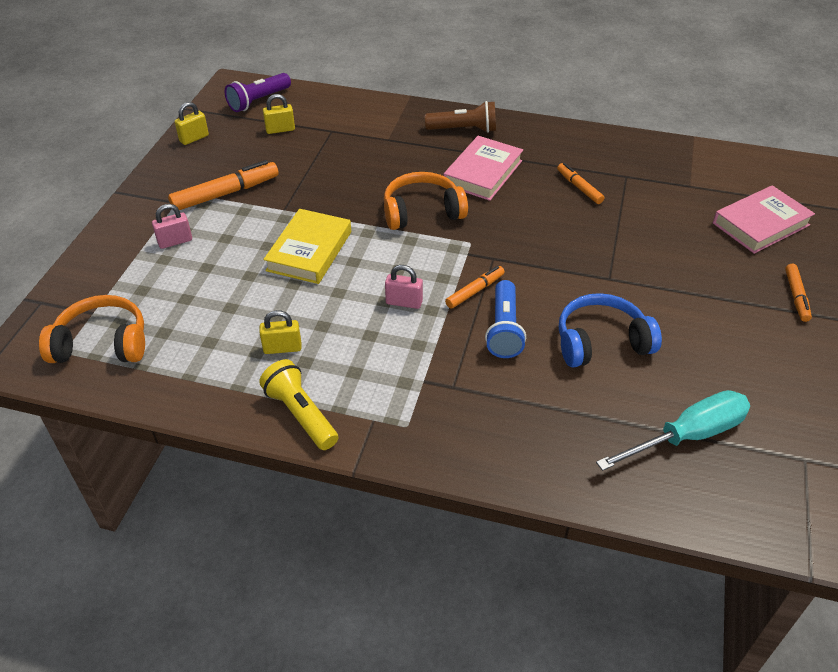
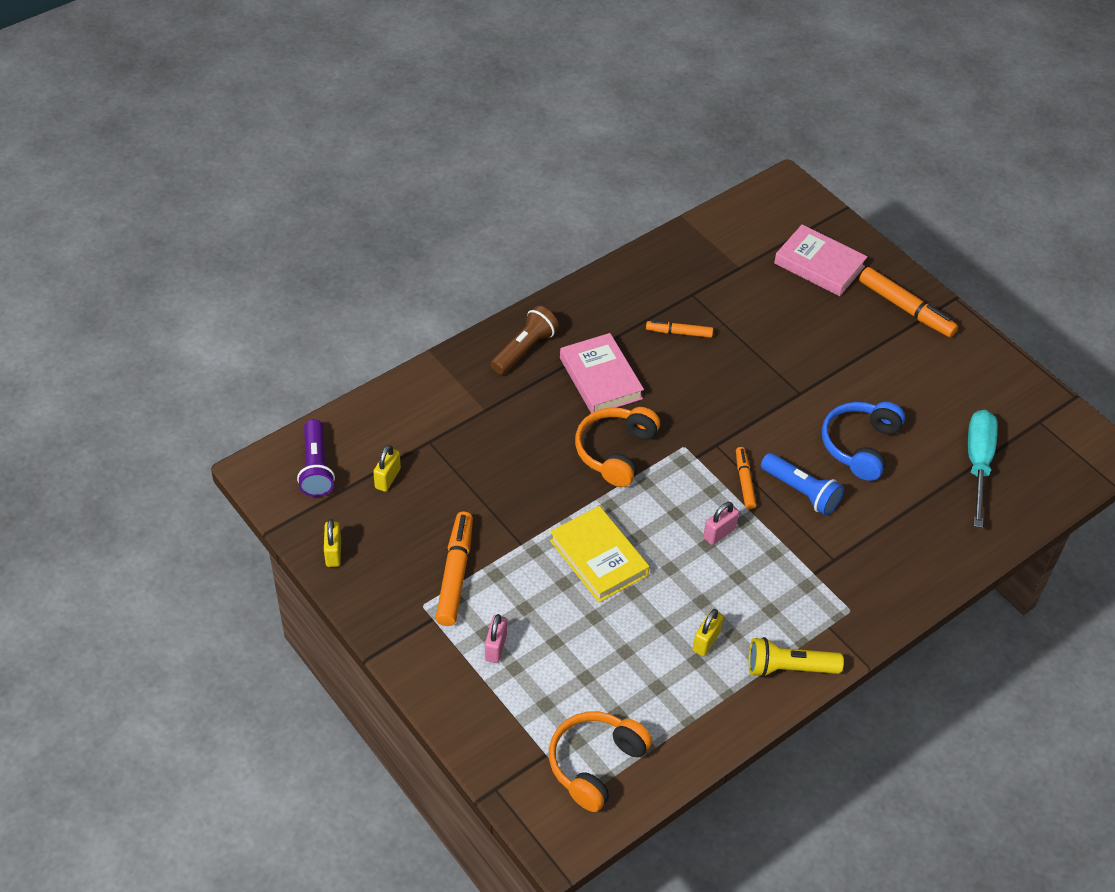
camera: 55 degrees left, 5 degrees up
pink book [713,185,815,254] -> pink book turned 60 degrees counterclockwise [774,224,867,296]
orange marker [785,264,812,322] -> orange marker [859,267,958,337], size x1.70

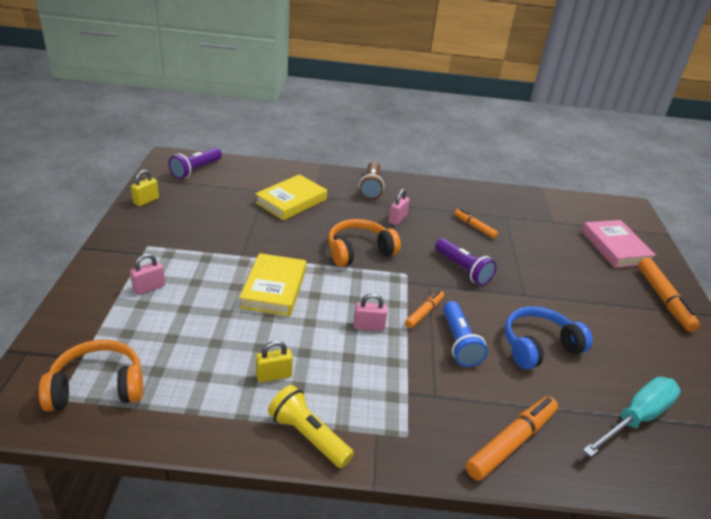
camera: 40 degrees right, 15 degrees down
yellow padlock [373,445,401,492] -> none
orange marker [436,512,473,626] -> orange marker moved to [466,396,558,481]
brown flashlight [491,306,559,374] -> brown flashlight turned 105 degrees clockwise [359,161,384,199]
pink book [560,333,644,413] -> pink padlock [389,189,410,225]
none -> yellow book [255,174,327,220]
none -> purple flashlight [435,238,497,286]

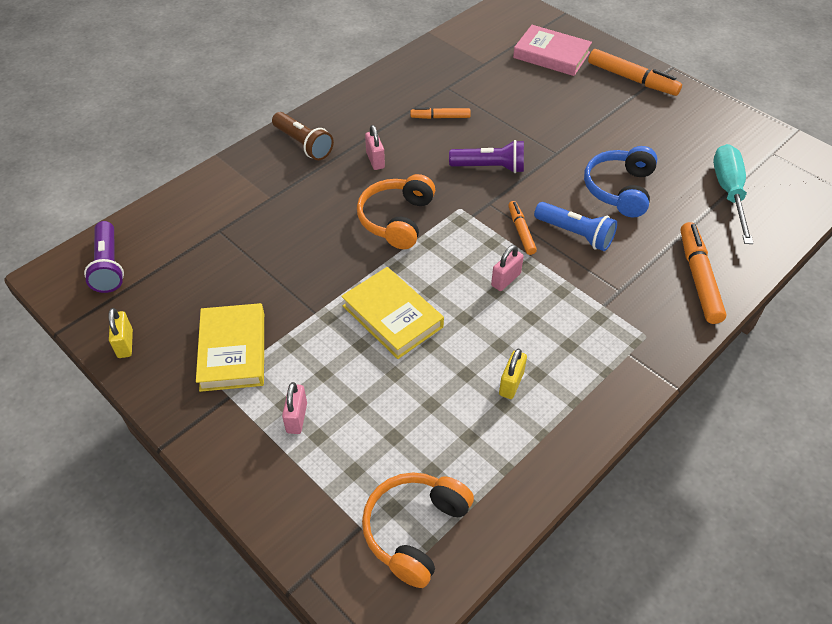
camera: 45 degrees left, 15 degrees up
yellow book [255,174,327,220] -> yellow book moved to [196,303,264,392]
yellow flashlight [268,385,354,468] -> none

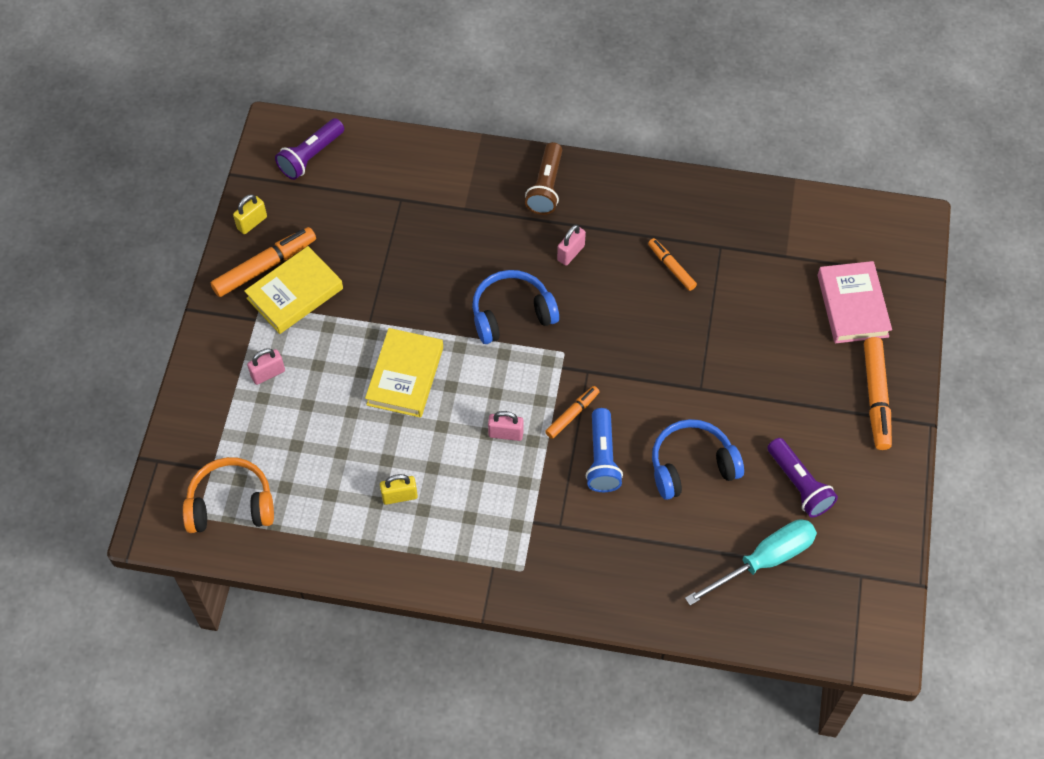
camera: 55 degrees right, 10 degrees up
orange headphones [357,174,435,249] -> blue headphones [472,270,559,344]
purple flashlight [449,140,524,173] -> purple flashlight moved to [767,438,838,518]
orange marker [681,222,727,324] -> orange marker moved to [210,227,316,297]

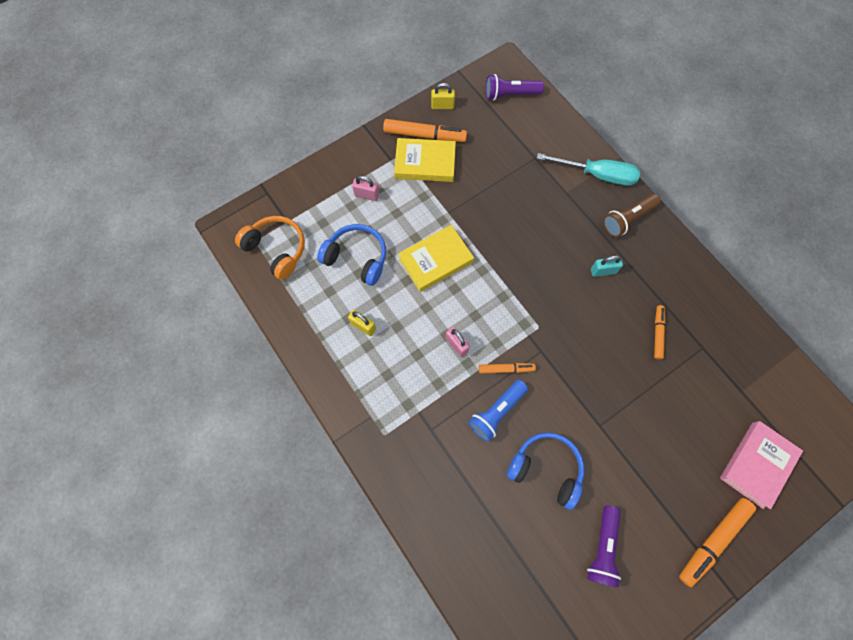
camera: 45 degrees right, 10 degrees up
blue headphones [472,270,559,344] -> blue headphones moved to [317,224,386,286]
pink padlock [557,225,586,266] -> turquoise padlock [591,255,623,277]
turquoise screwdriver [685,519,817,606] -> turquoise screwdriver moved to [537,153,640,186]

